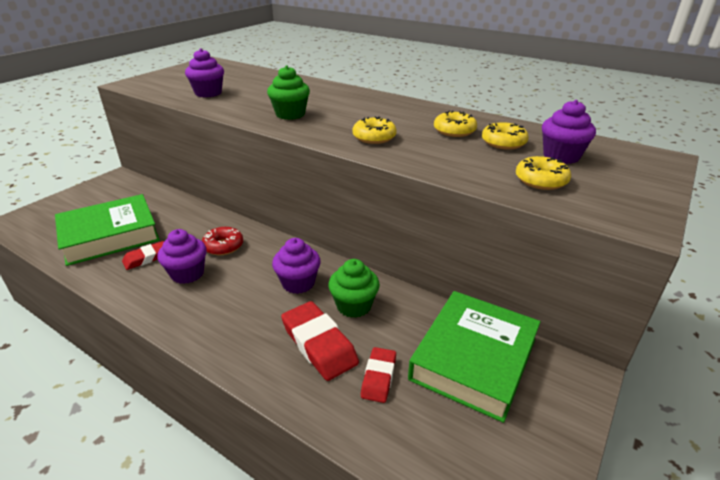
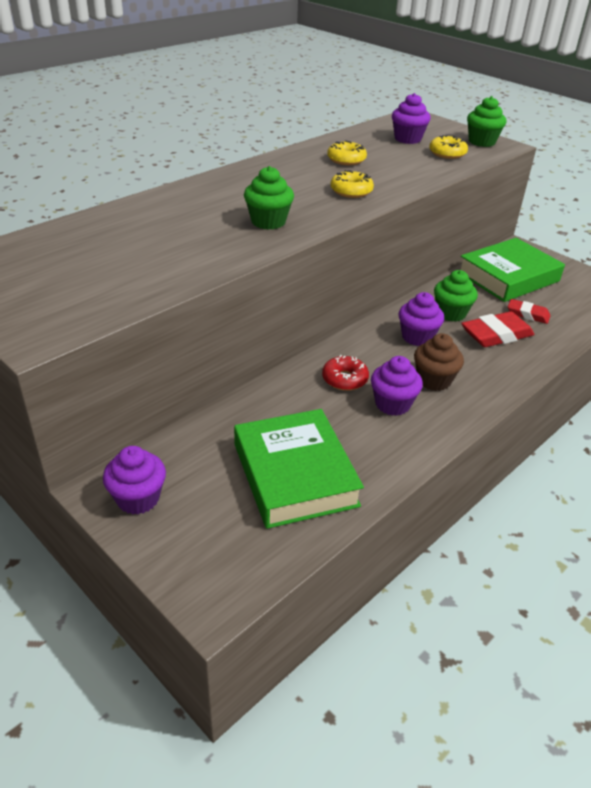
camera: 80 degrees left, 5 degrees up
red eraser [122,241,164,270] -> none
purple cupcake [185,48,224,97] -> purple cupcake moved to [103,446,166,515]
green book [408,291,541,423] -> green book turned 75 degrees counterclockwise [461,238,565,302]
yellow donut [482,122,529,150] -> none
none -> brown cupcake [414,333,464,391]
none -> green cupcake [467,96,506,147]

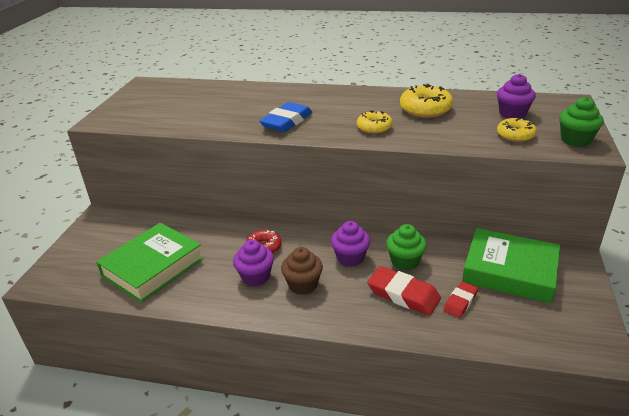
camera: 60 degrees right, 5 degrees down
purple cupcake [103,446,166,515] -> none
green cupcake [244,166,294,230] -> blue eraser [259,102,312,132]
yellow donut [327,140,367,165] -> yellow donut [400,84,453,118], size x1.54
red eraser [508,299,550,324] -> red eraser turned 45 degrees clockwise [443,281,478,318]

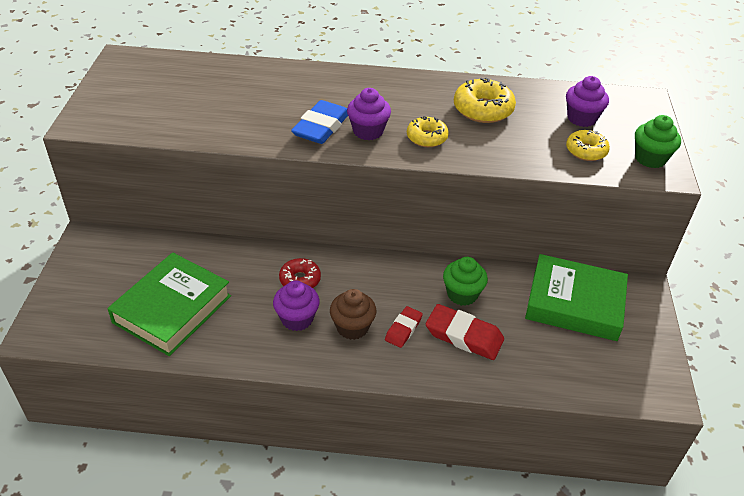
camera: 10 degrees left, 10 degrees up
purple cupcake [331,221,370,267] -> purple cupcake moved to [347,88,391,140]
red eraser [443,281,478,318] -> red eraser moved to [385,306,423,348]

